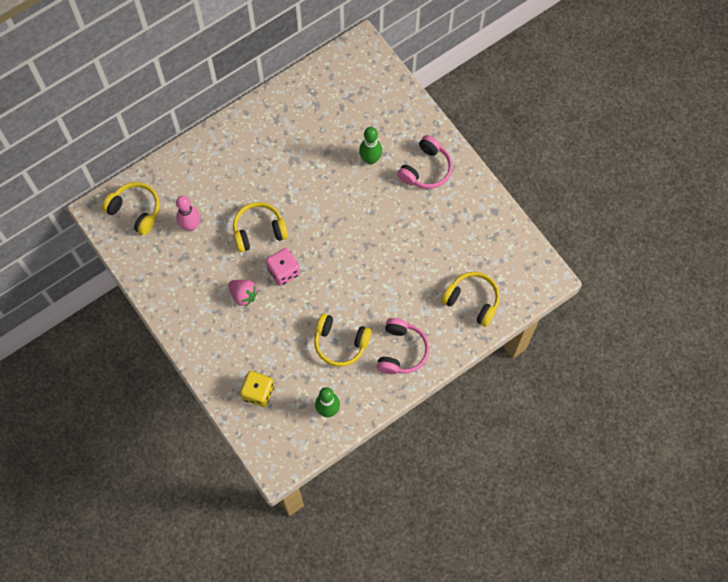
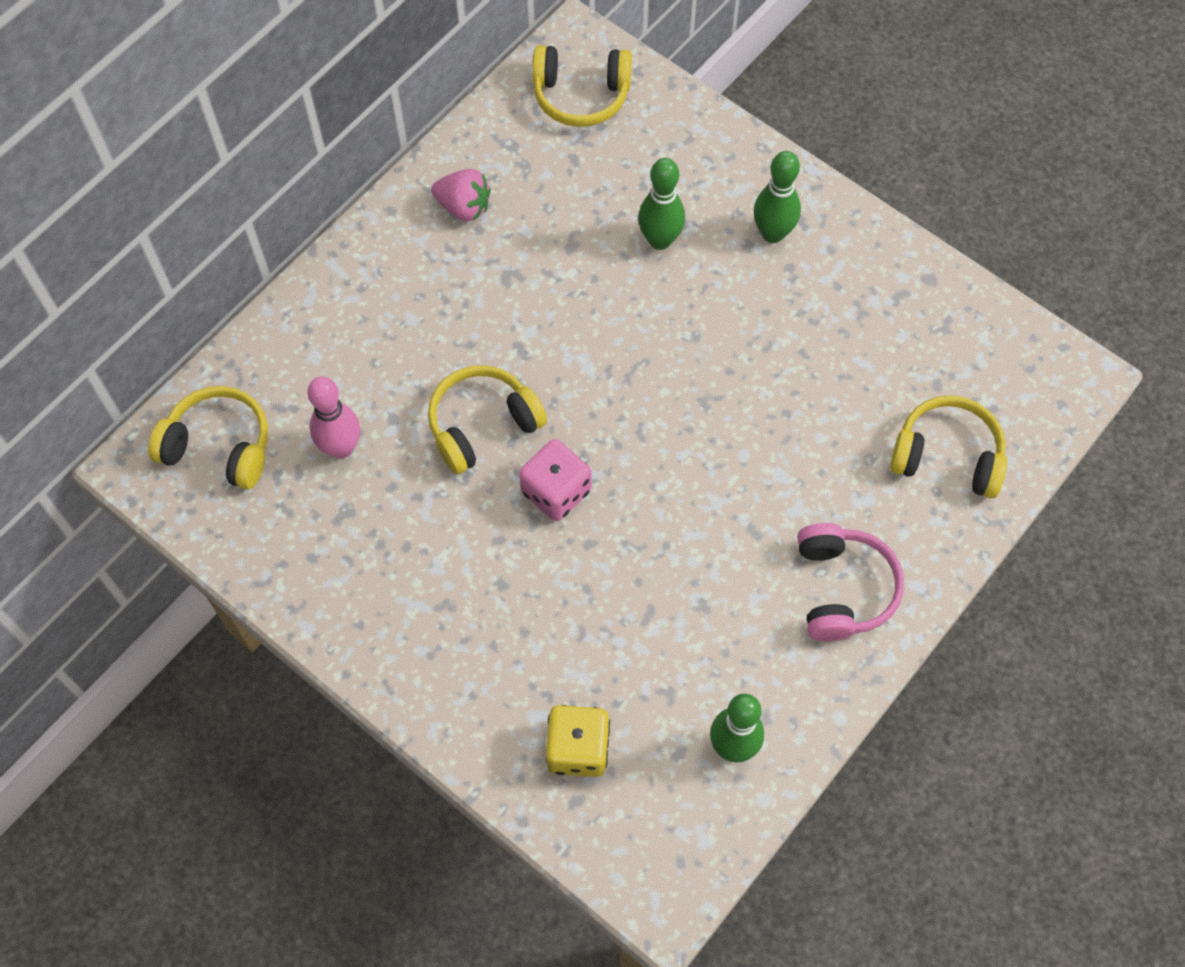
camera: 15 degrees left, 5 degrees down
pink strawberry [228,280,258,307] -> pink strawberry moved to [431,169,491,221]
yellow headphones [314,313,372,367] -> yellow headphones moved to [532,45,632,127]
pink headphones [397,135,453,189] -> green bowling pin [754,151,801,243]

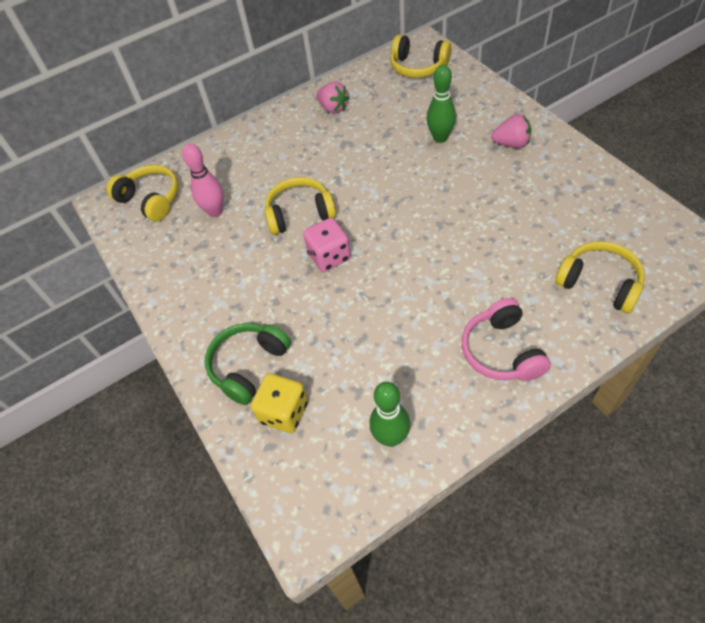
camera: 25 degrees right, 10 degrees down
green bowling pin [754,151,801,243] -> pink strawberry [491,114,531,148]
pink headphones [797,523,904,641] -> pink headphones turned 150 degrees clockwise [462,298,551,381]
none -> green headphones [205,323,291,405]

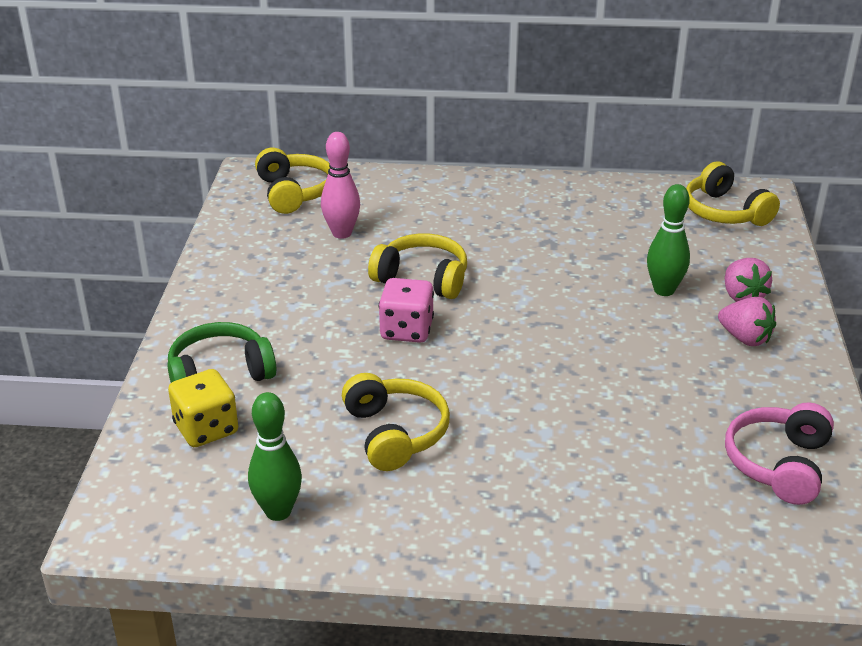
camera: 30 degrees right, 20 degrees down
pink strawberry [316,81,349,114] -> pink strawberry moved to [725,258,772,302]
pink headphones [462,298,551,381] -> pink headphones moved to [725,402,834,505]
yellow headphones [555,241,645,314] -> yellow headphones moved to [342,373,450,471]

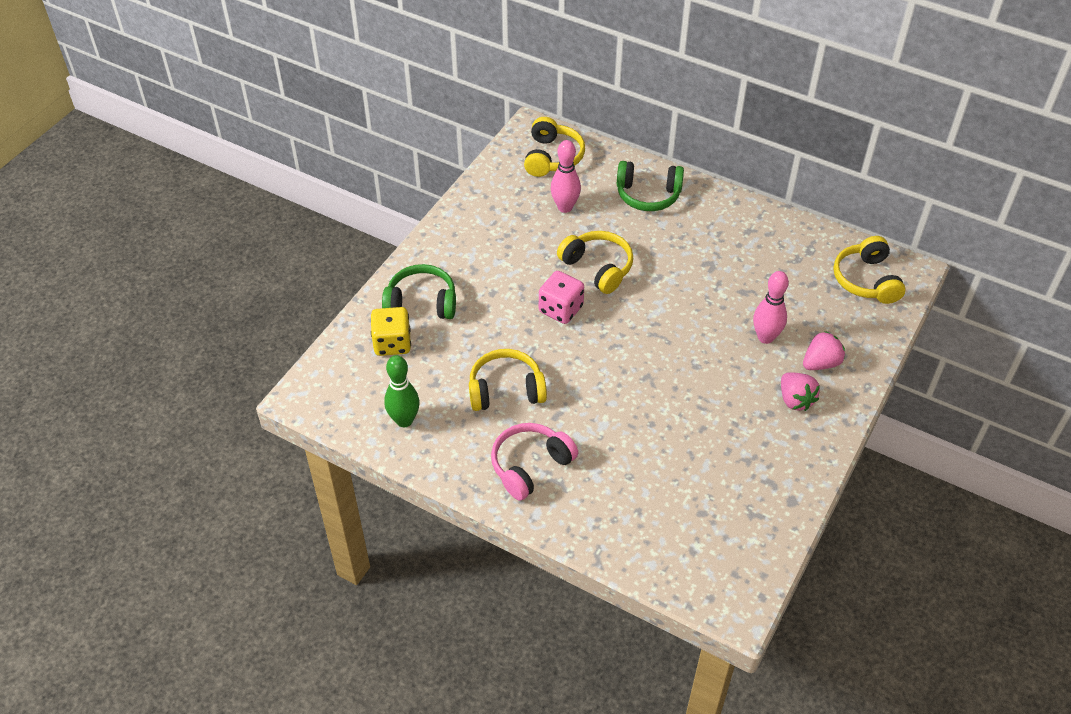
camera: 25 degrees right, 15 degrees up
yellow headphones [342,373,450,471] -> yellow headphones turned 105 degrees counterclockwise [469,349,547,411]
green bowling pin [647,184,690,296] -> pink bowling pin [753,271,789,344]
pink strawberry [725,258,772,302] -> pink strawberry turned 135 degrees counterclockwise [803,331,845,370]
pink headphones [725,402,834,505] -> pink headphones moved to [491,423,578,501]
none -> green headphones [617,161,684,211]

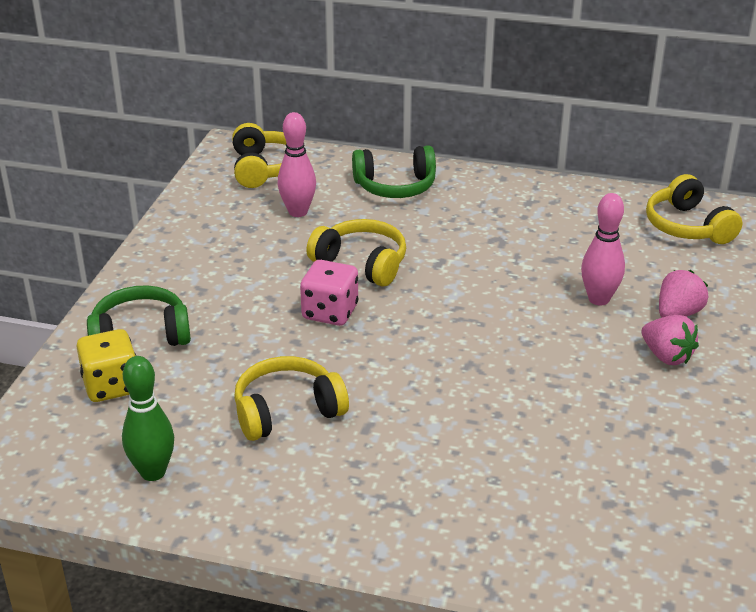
camera: 15 degrees left, 15 degrees down
pink headphones [491,423,578,501] -> none

